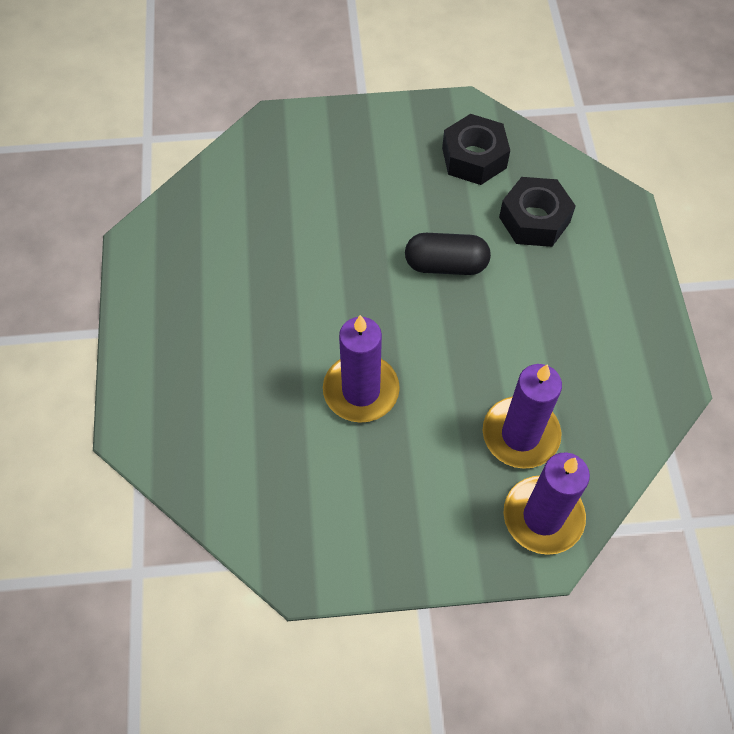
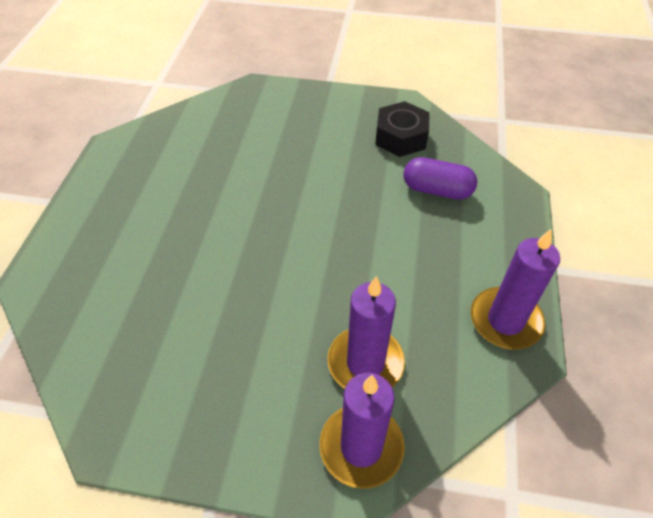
camera: 15 degrees right, 10 degrees down
purple candle [323,315,400,423] -> purple candle moved to [471,229,560,350]
black capsule [405,233,491,275] -> none
black nut [499,177,576,247] -> purple capsule [403,157,477,200]

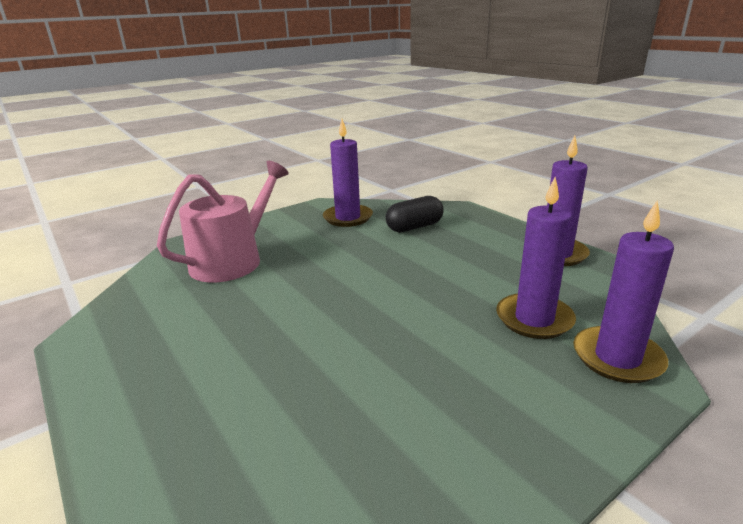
camera: 45 degrees left, 25 degrees down
black nut [375,101,430,157] -> purple candle [323,119,373,227]
purple capsule [403,157,477,200] -> black capsule [386,196,444,233]
none -> pink watering can [157,161,289,282]

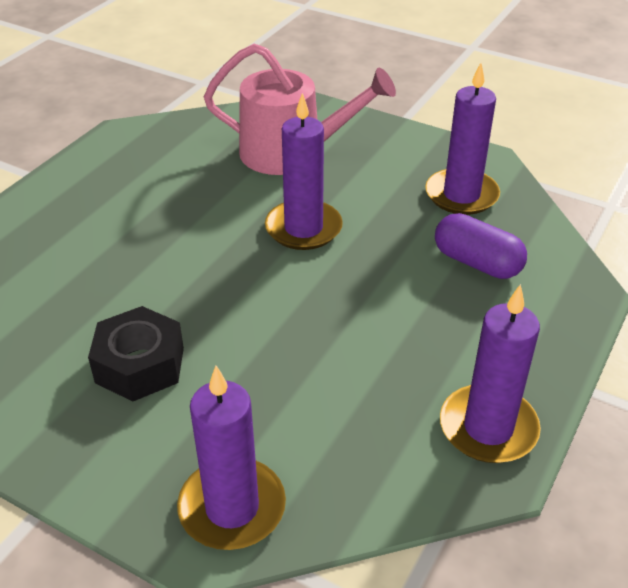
camera: 65 degrees right, 15 degrees up
black capsule [386,196,444,233] -> purple capsule [435,213,527,279]
purple candle [496,177,576,339] -> purple candle moved to [265,93,343,250]
none -> black nut [88,306,184,402]

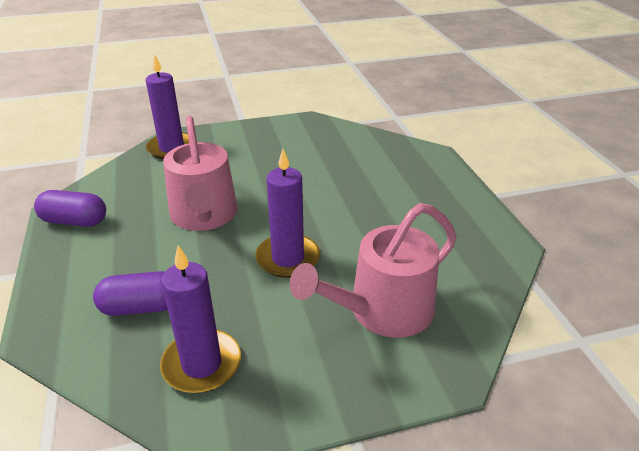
camera: 135 degrees right, 5 degrees down
black nut [88,306,184,402] -> none
purple candle [440,284,541,463] -> purple capsule [34,190,106,227]
none -> pink watering can [163,116,237,231]

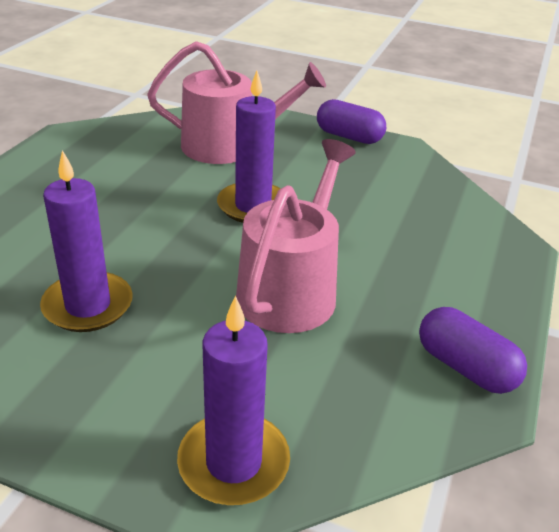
camera: 145 degrees left, 0 degrees up
purple capsule [93,271,168,316] -> purple capsule moved to [317,99,386,144]
purple candle [160,245,241,393] -> purple candle moved to [40,150,133,332]

